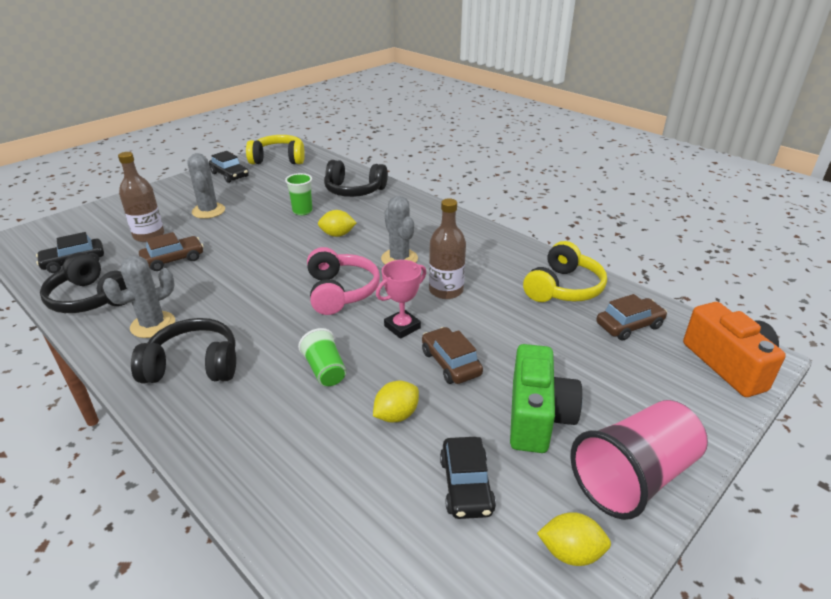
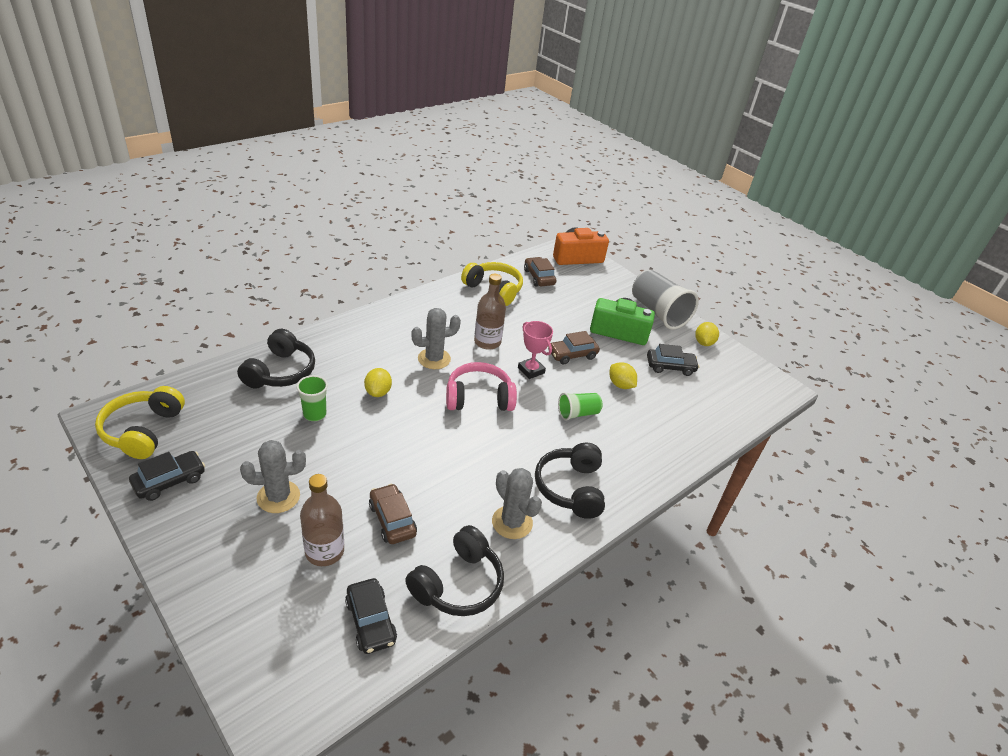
camera: 90 degrees left, 5 degrees up
pink cup [570,400,708,520] -> grey cup [632,270,699,330]

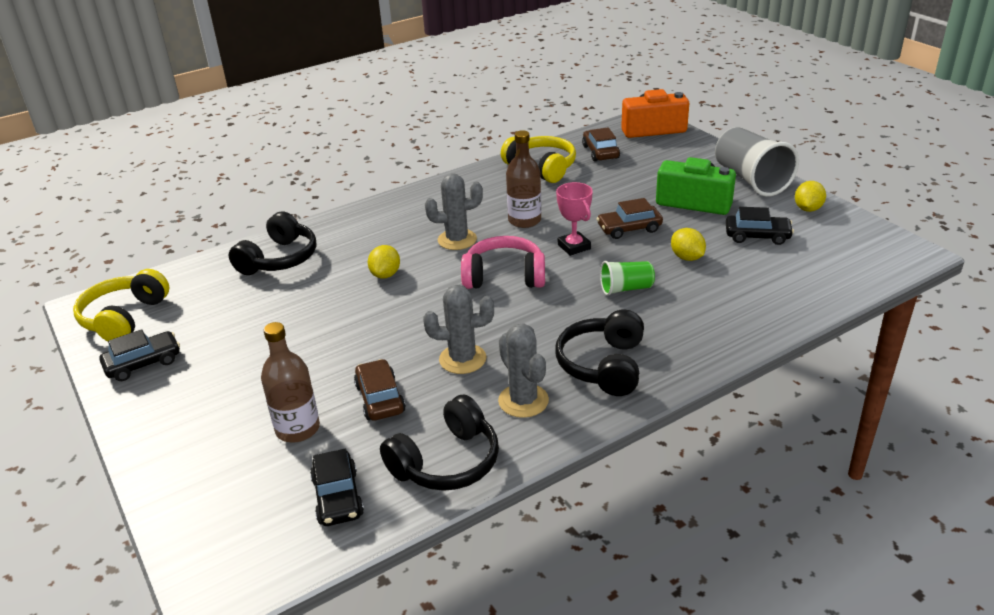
camera: 15 degrees right, 5 degrees down
grey cactus [240,440,306,513] -> grey cactus moved to [423,285,494,374]
green cup [296,375,328,421] -> none

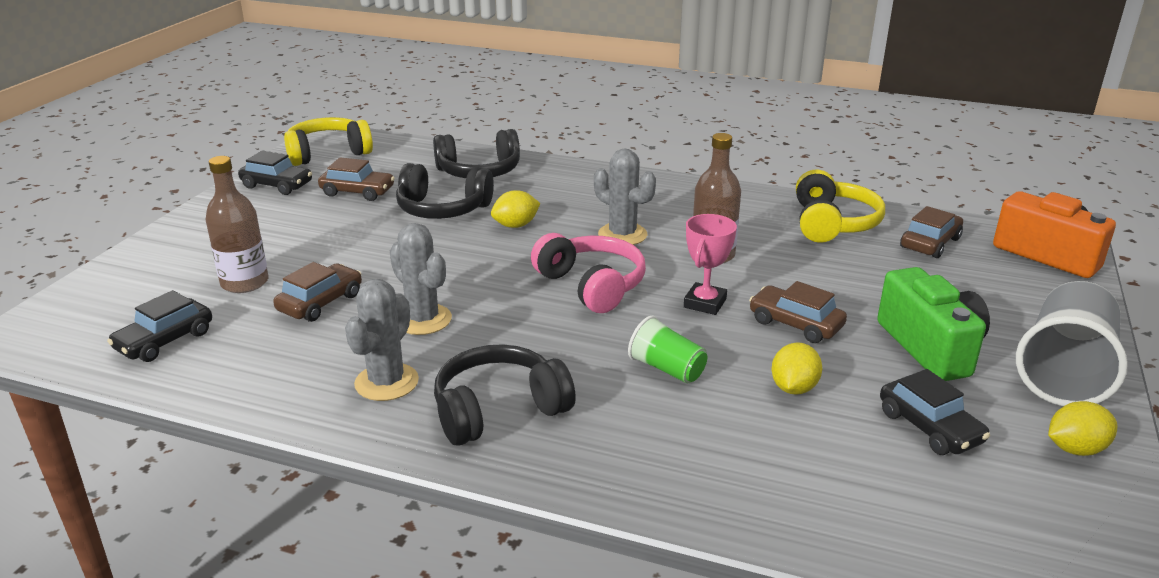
camera: 50 degrees right, 5 degrees down
black headphones [380,394,499,491] -> black headphones moved to [396,163,494,219]
none -> brown car [318,157,395,201]

